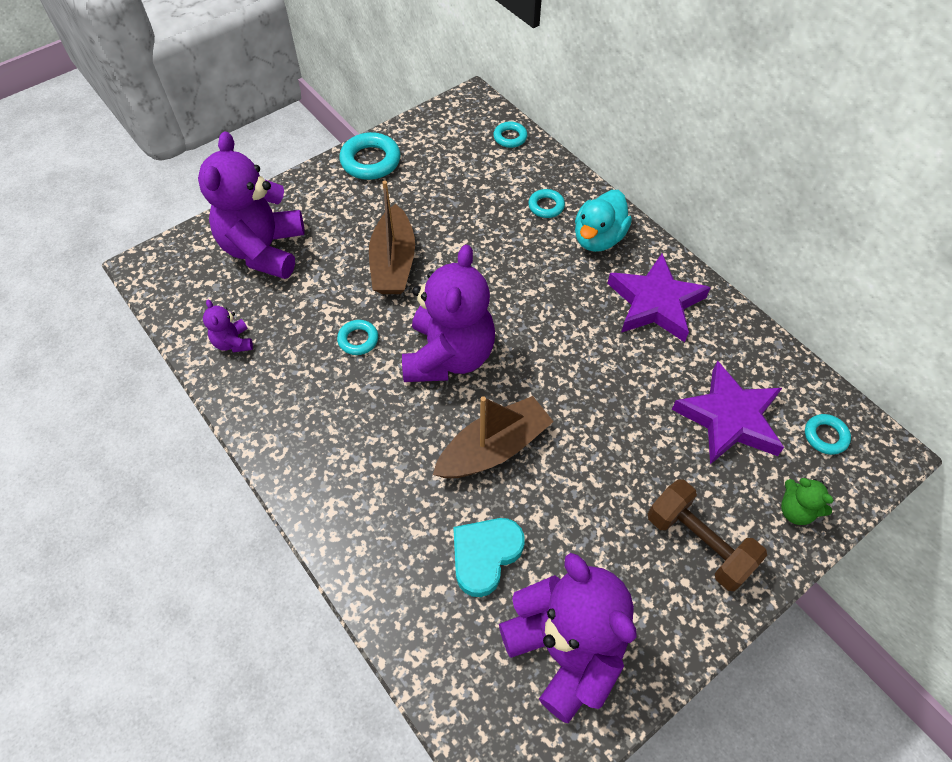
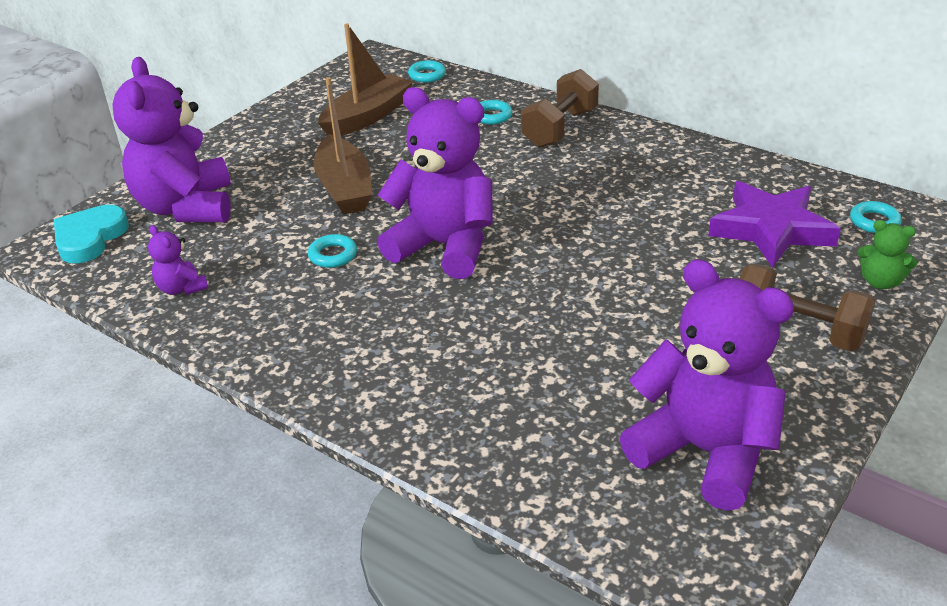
camera: 15 degrees left, 20 degrees down
turquoise ring [340,132,401,180] -> none
purple teddy bear [402,245,495,382] -> purple teddy bear turned 60 degrees counterclockwise [377,87,493,279]
brown boat [433,396,554,478] -> brown boat moved to [318,23,413,136]
turquoise heart [453,518,525,597] -> turquoise heart moved to [54,205,129,263]
turquoise duck [575,190,632,252] -> brown dumbbell [521,69,599,148]
purple star [607,254,711,342] -> none

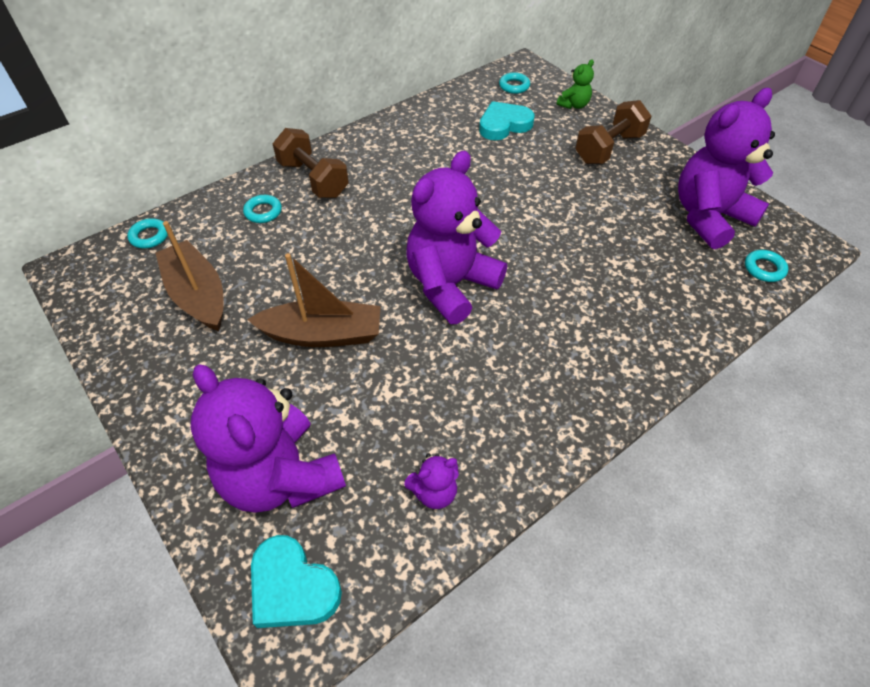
camera: 75 degrees left, 15 degrees up
purple teddy bear [112,57,231,222] -> purple teddy bear turned 45 degrees clockwise [191,364,346,513]
turquoise ring [308,234,357,268] -> turquoise ring moved to [745,250,788,282]
purple star [708,181,841,268] -> turquoise heart [479,101,534,140]

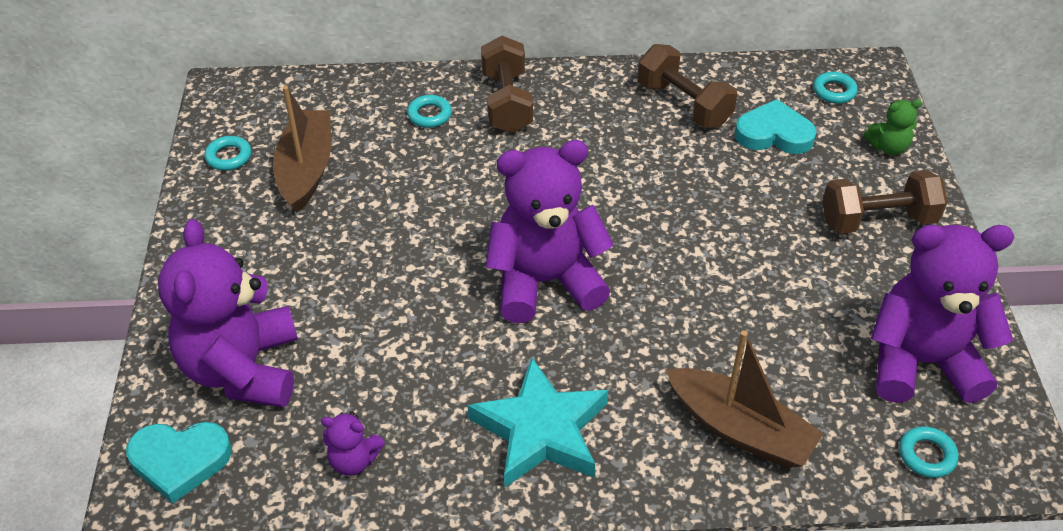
camera: 35 degrees right, 5 degrees down
turquoise ring [127,218,168,249] -> turquoise ring moved to [205,136,251,171]
brown boat [247,253,381,347] -> brown boat moved to [666,330,824,468]
turquoise heart [251,535,342,628] -> turquoise heart turned 75 degrees counterclockwise [126,422,232,504]
none -> turquoise star [468,357,608,487]
none -> brown dumbbell [637,44,737,128]

